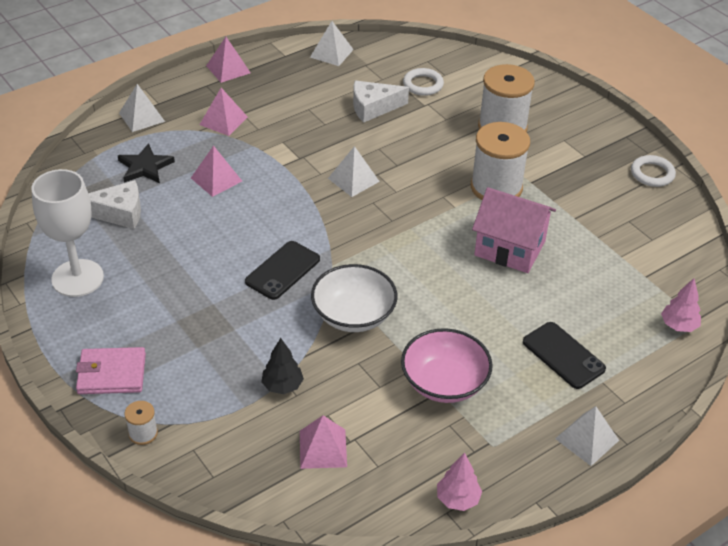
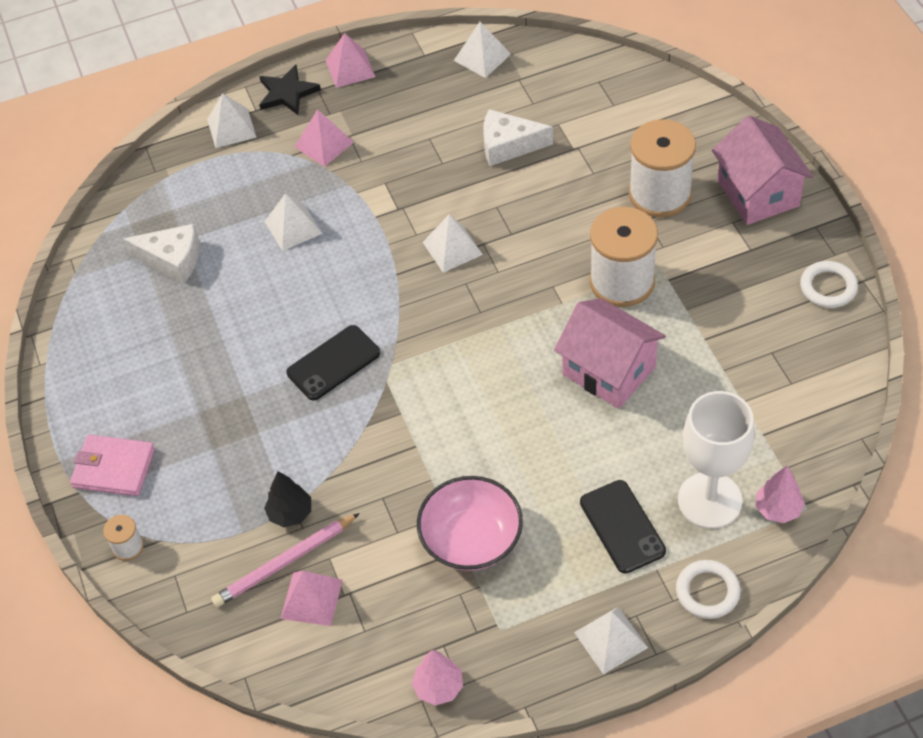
camera: 20 degrees right, 10 degrees up
white goblet [32,169,104,297] -> white goblet moved to [678,391,755,529]
black star [118,143,175,183] -> black star moved to [259,65,321,115]
pink pyramid [191,145,242,197] -> white pyramid [264,193,323,251]
white bowl [311,264,397,332] -> none
white ring [403,68,444,96] -> white ring moved to [676,560,740,619]
none -> pink pencil [211,513,360,607]
none -> pink house [712,115,814,225]

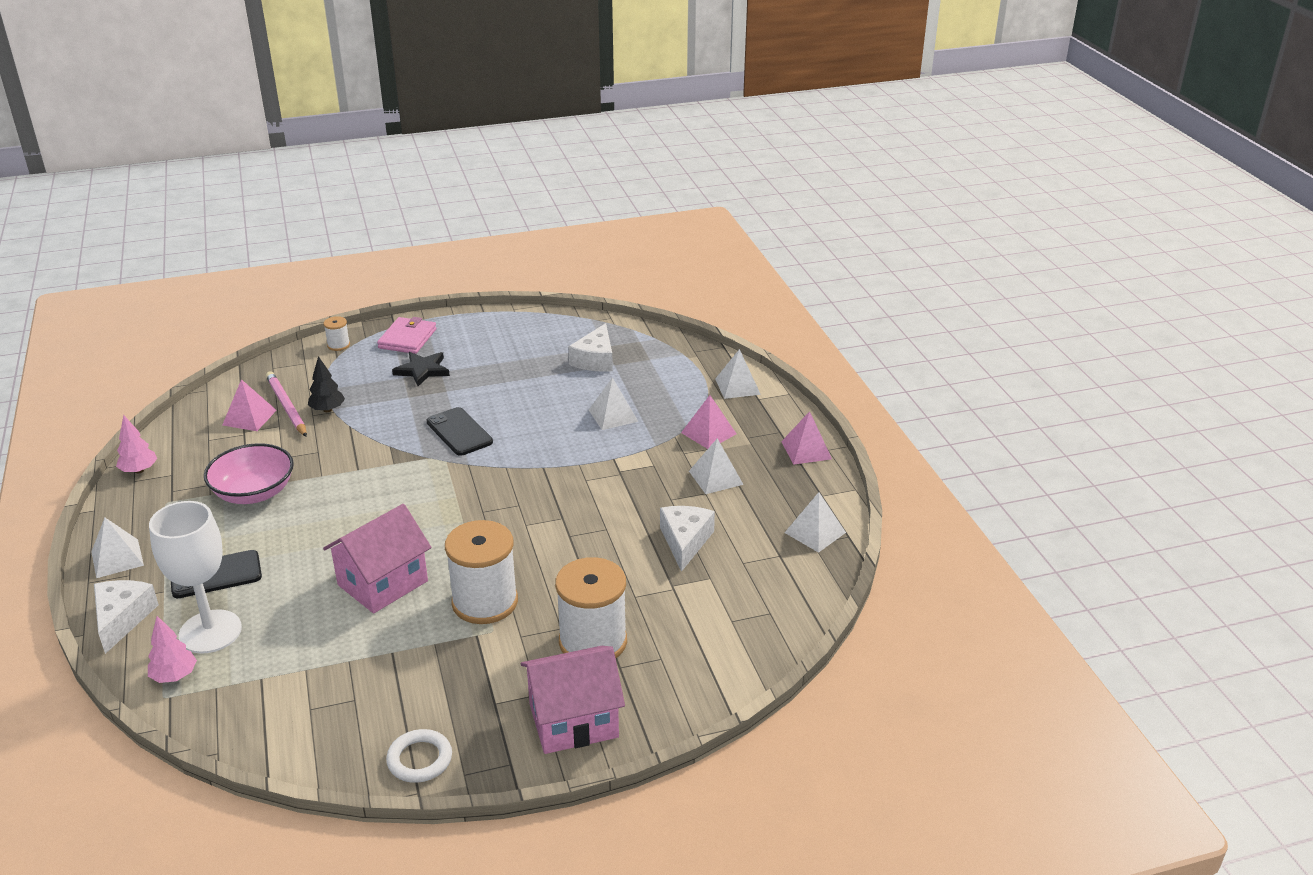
camera: 90 degrees right, 20 degrees down
black star [259,65,321,115] -> black star moved to [392,352,450,386]
white pyramid [423,214,483,272] -> white pyramid moved to [689,438,744,494]
white ring [676,560,740,619] -> white cheese [94,580,159,654]

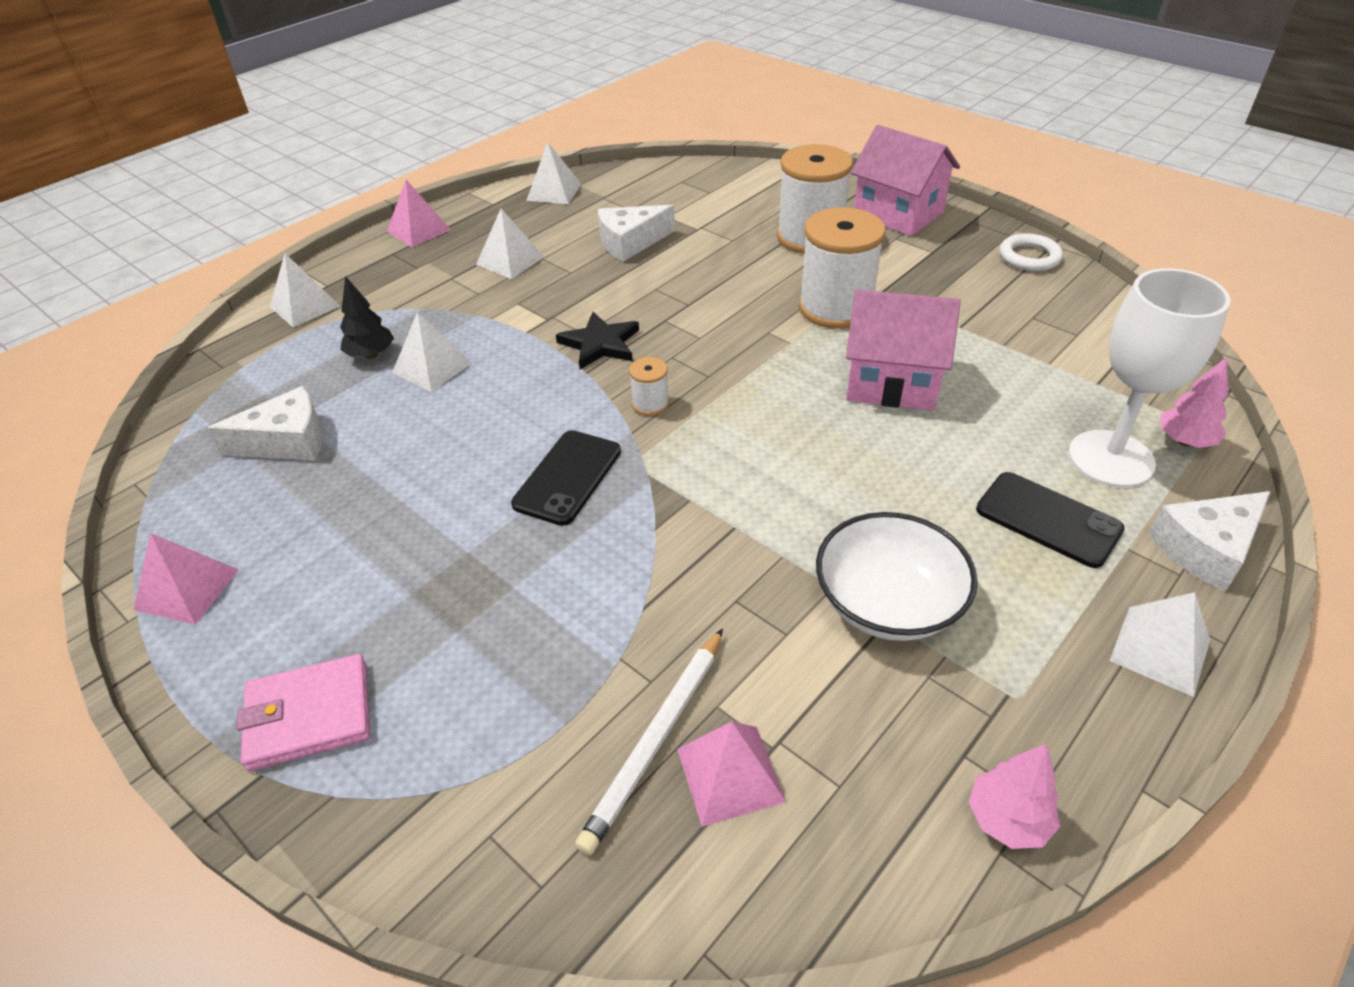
camera: 120 degrees left, 10 degrees up
pink bowl [204,443,294,504] -> white bowl [816,512,977,641]
pink pencil [266,371,307,437] -> white pencil [575,628,723,855]
black tree [308,356,345,412] -> black tree moved to [340,276,394,359]
white spool [324,316,350,351] -> white spool moved to [629,357,669,416]
black star [392,352,450,386] -> black star moved to [556,312,639,369]
pink pyramid [681,395,736,449] -> pink pyramid moved to [134,533,239,624]

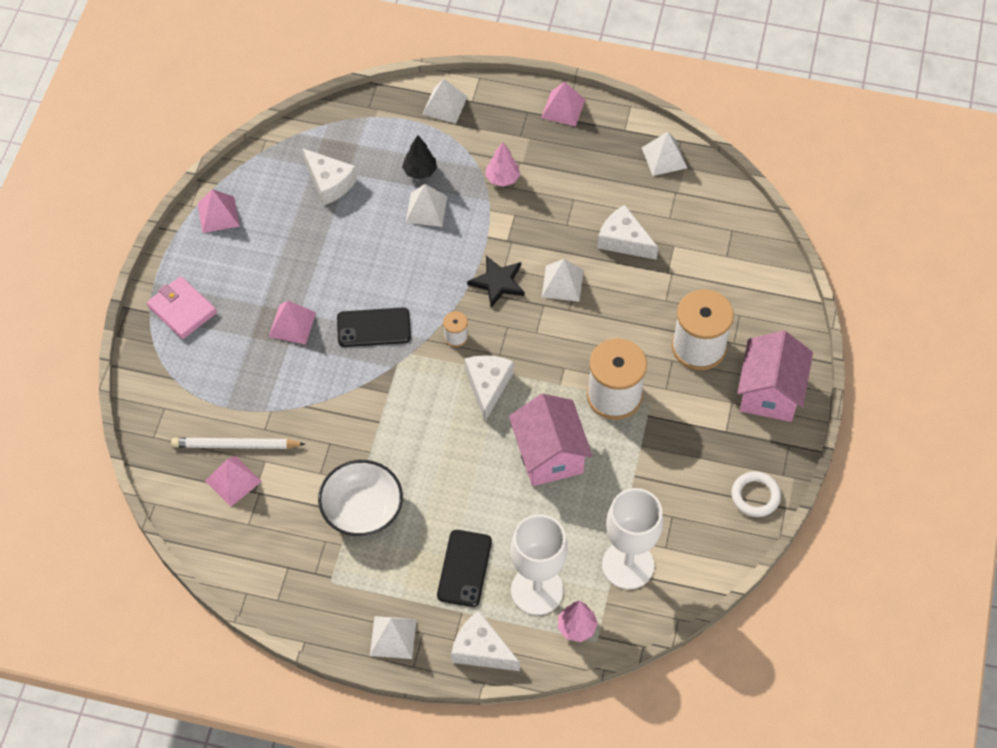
camera: 60 degrees right, 15 degrees up
white pyramid [476,209,544,279] -> white pyramid moved to [542,259,584,302]
pink tree [969,744,1060,849] -> pink tree moved to [485,142,520,187]
none -> pink pyramid [269,301,316,344]
none -> white cheese [465,355,514,421]
none -> white goblet [602,488,663,589]

